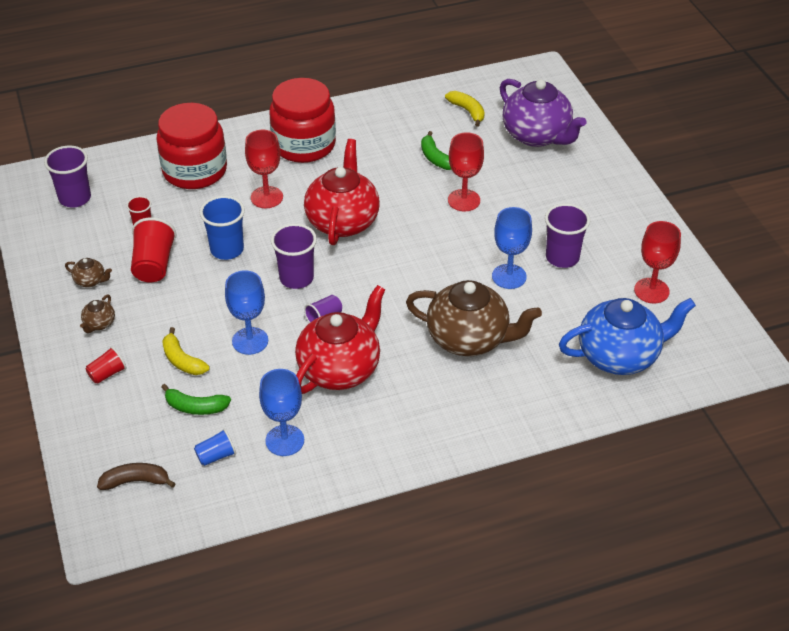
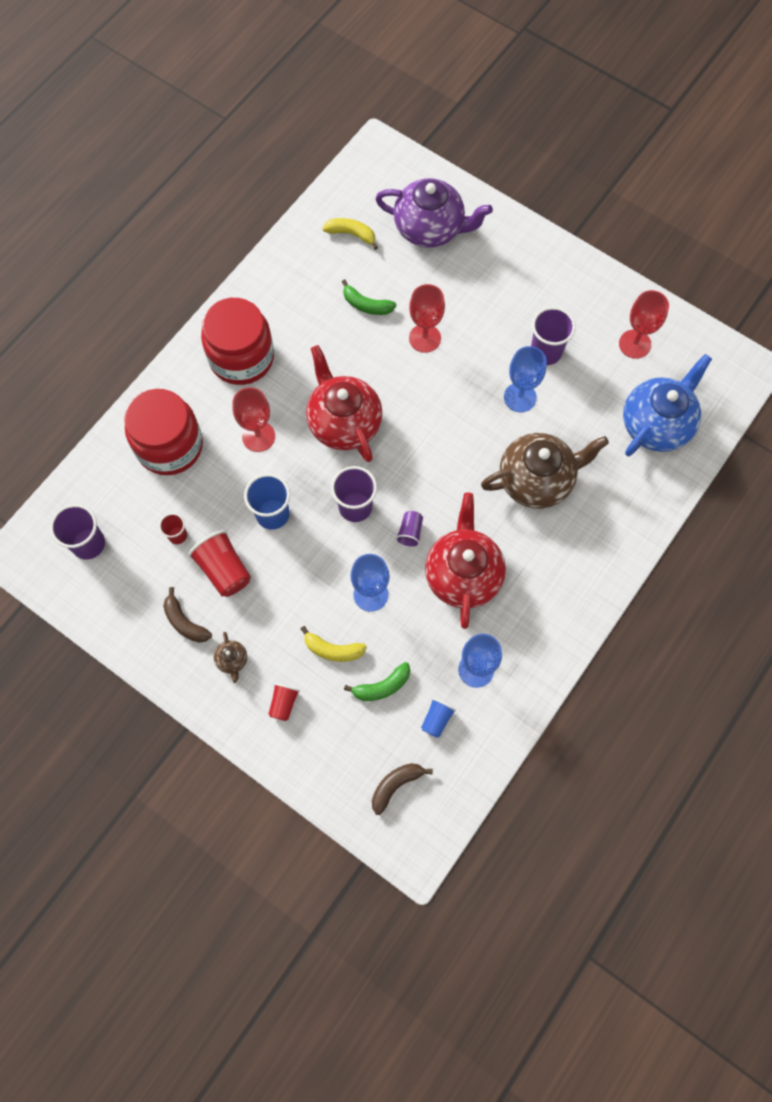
camera: 35 degrees left, 25 degrees up
brown teapot [65,258,112,287] -> brown banana [163,587,212,643]

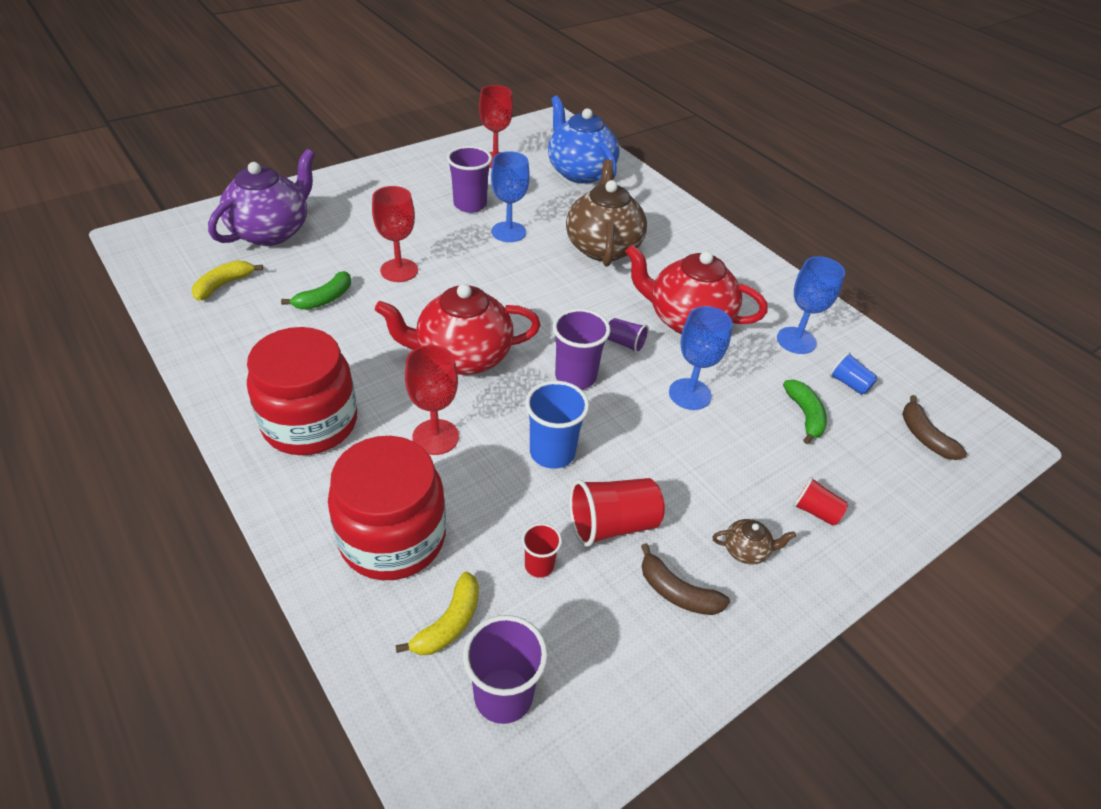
camera: 75 degrees left, 25 degrees down
brown banana [163,587,212,643] -> brown banana turned 60 degrees clockwise [641,543,730,615]
yellow banana [301,626,367,662] -> yellow banana moved to [396,571,479,655]

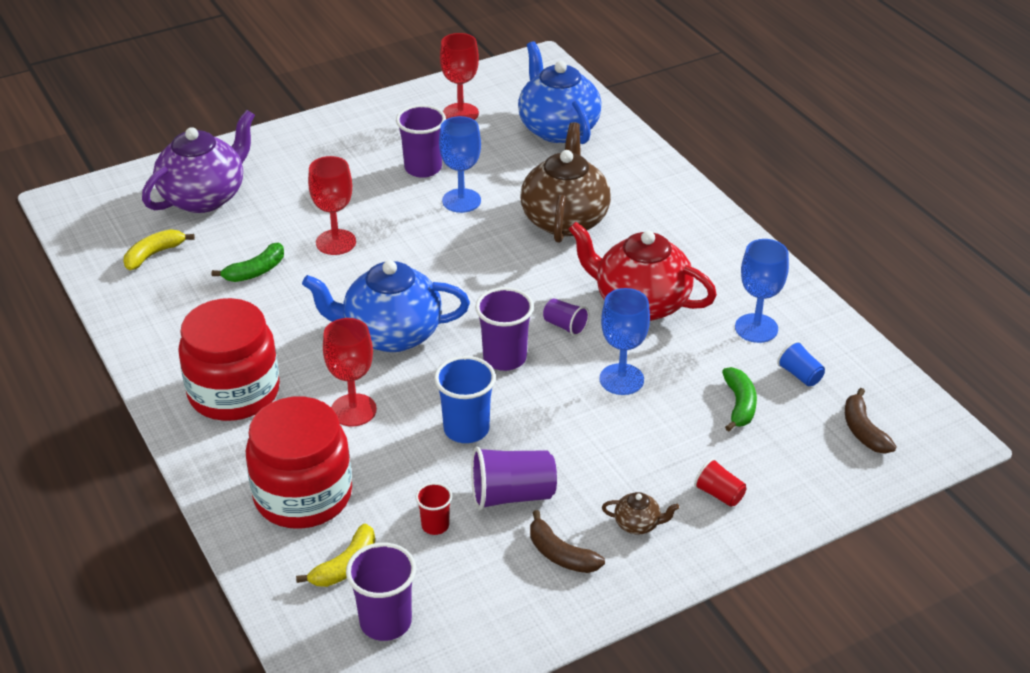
camera: 10 degrees right, 5 degrees down
red teapot [375,284,540,375] -> blue teapot [302,260,470,352]
red cup [569,478,665,547] -> purple cup [471,447,557,510]

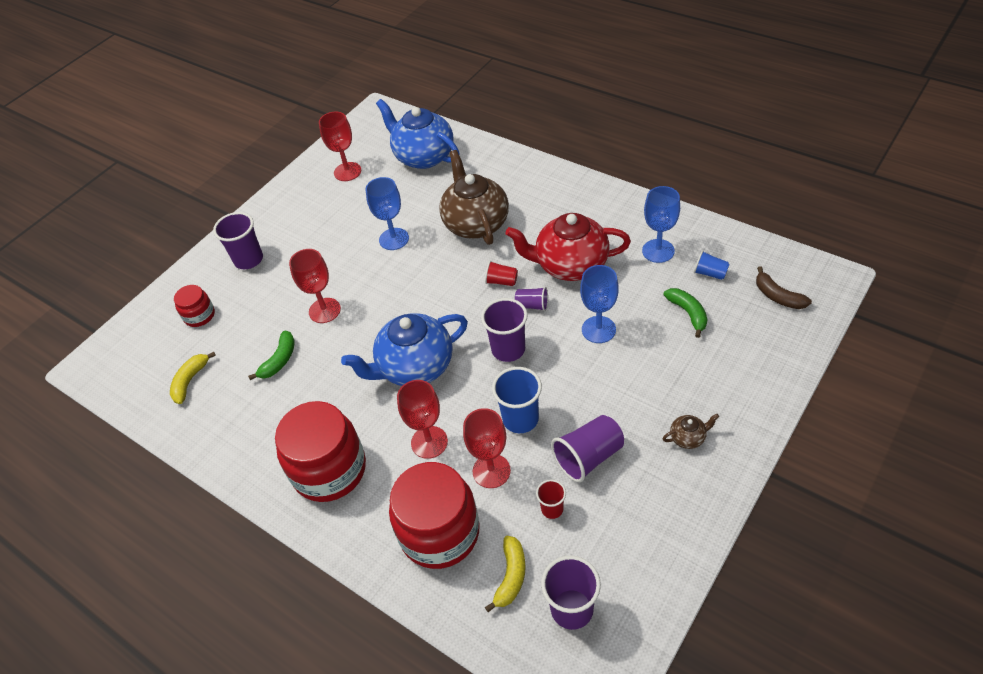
camera: 20 degrees left, 10 degrees up
purple teapot [142,110,255,213] -> red jar [174,285,215,327]
purple cup [396,105,446,178] -> purple cup moved to [213,212,263,269]
brown banana [530,510,605,573] -> none
red cup [694,458,747,507] -> red cup moved to [485,261,518,286]
none -> red goblet [463,408,511,488]

